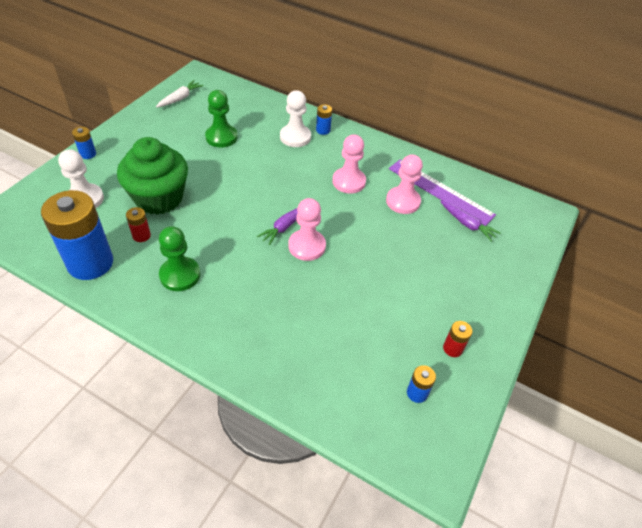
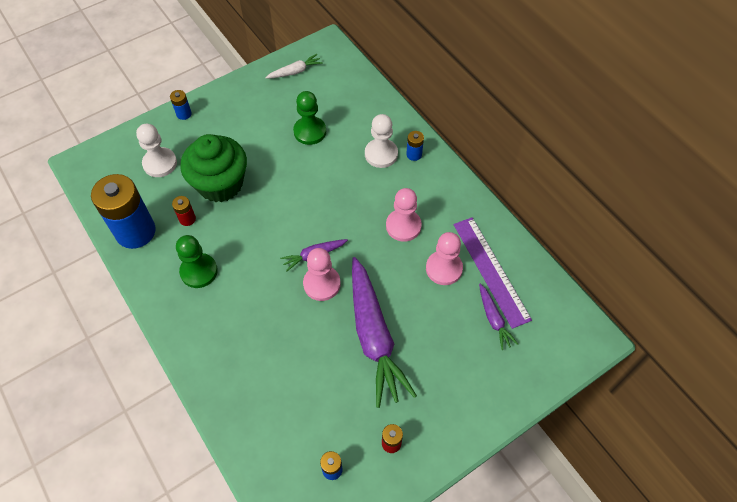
camera: 30 degrees right, 10 degrees up
none -> purple carrot [352,257,417,408]

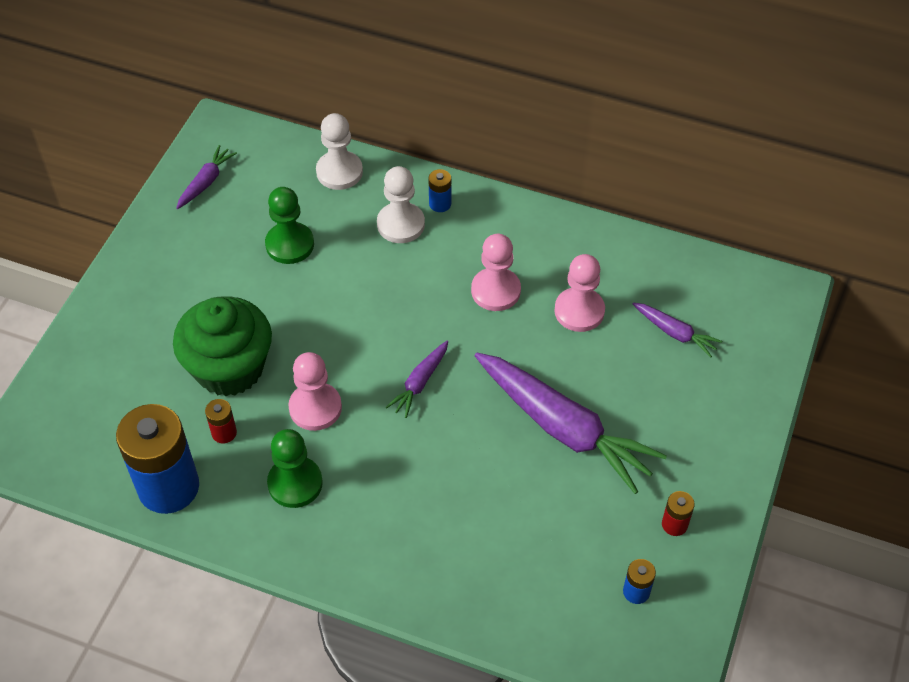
camera: 35 degrees left, 5 degrees down
white pawn [136,124,177,177] -> white pawn moved to [316,113,363,190]
blue battery [170,90,192,120] -> none
white carrot [265,54,323,79] -> purple carrot [176,145,237,209]
pink pawn [303,248,341,301] -> pink pawn moved to [289,352,342,431]
purple ruler [454,217,532,329] -> none

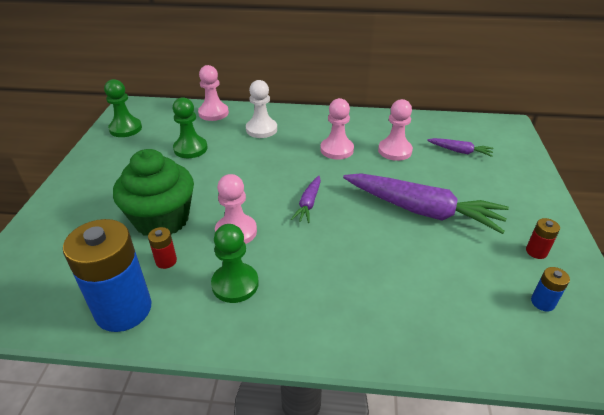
camera: 15 degrees left, 15 degrees down
purple carrot [176,145,237,209] -> green pawn [104,79,142,137]
white pawn [316,113,363,190] -> pink pawn [198,65,229,121]
blue battery [428,169,451,212] -> none

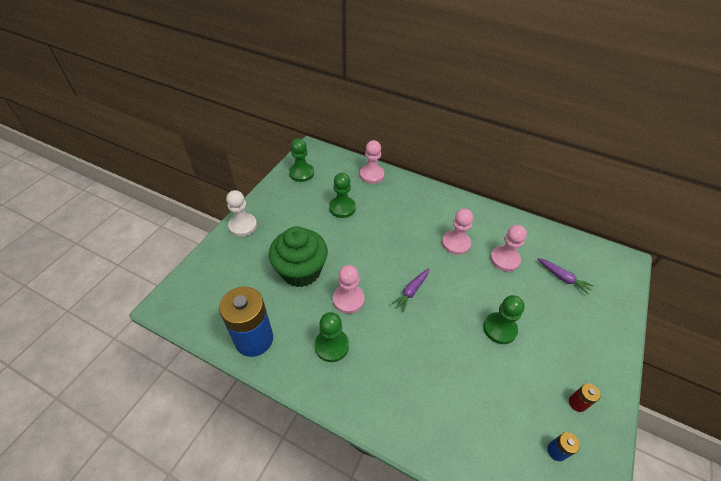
camera: 20 degrees right, 10 degrees up
red battery [148,227,177,269] -> none
white pawn [246,80,277,138] -> white pawn moved to [226,190,257,237]
purple carrot [343,173,509,234] -> green pawn [483,295,525,344]

